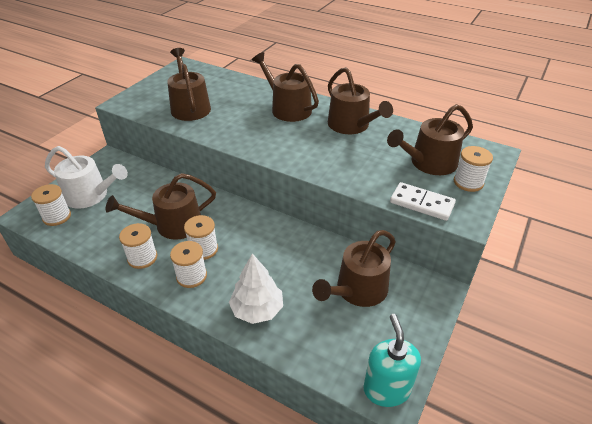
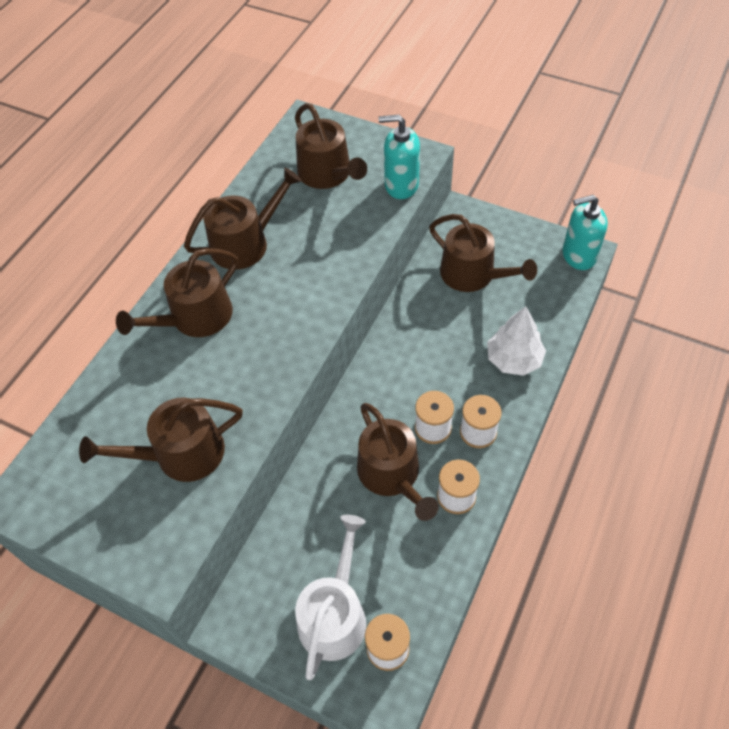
camera: 90 degrees left, 15 degrees up
white domino [390,182,456,221] -> turquoise soap dispenser [379,115,420,199]
white spool [454,146,493,192] -> none

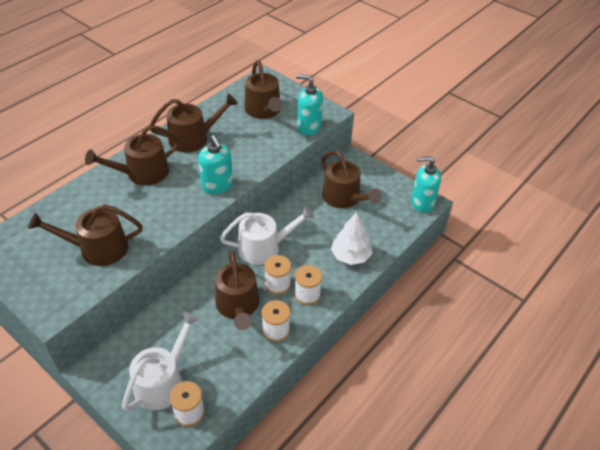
camera: 10 degrees right, 10 degrees down
none -> turquoise soap dispenser [198,135,233,194]
none -> white watering can [220,206,314,265]

